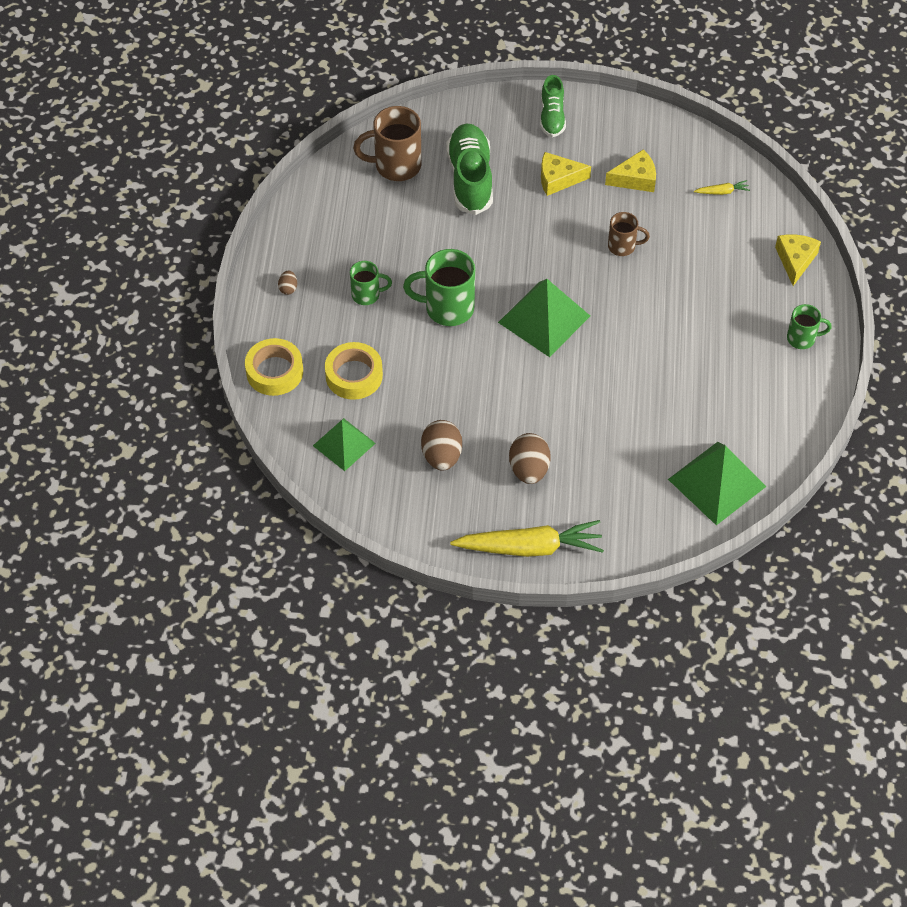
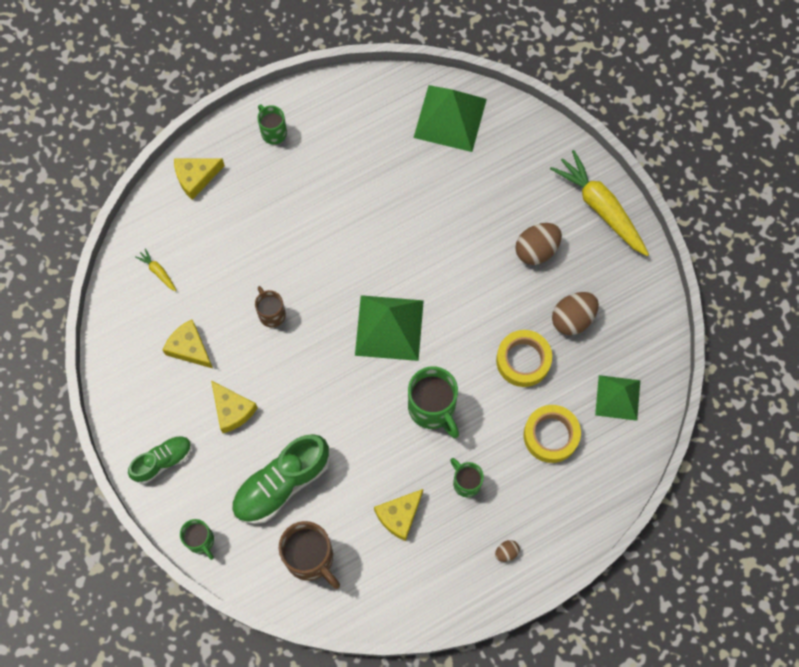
camera: 125 degrees left, 15 degrees up
yellow tape [245,338,303,396] -> yellow tape moved to [496,330,552,387]
none -> green mug [180,519,214,560]
none -> yellow cheese [374,489,423,541]

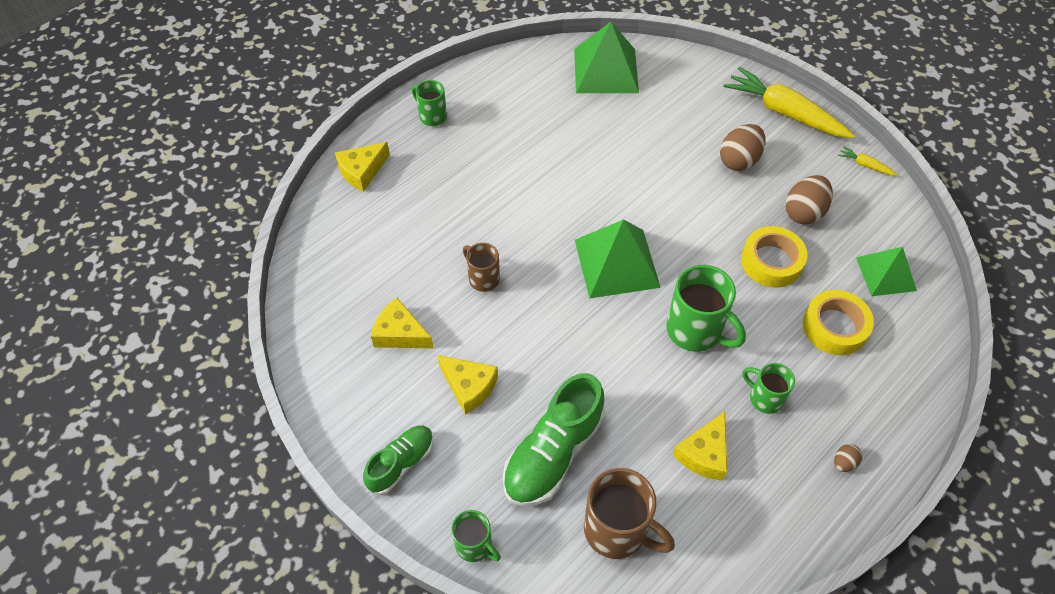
camera: 15 degrees left, 15 degrees down
yellow carrot [135,248,177,291] -> yellow carrot moved to [838,146,898,176]

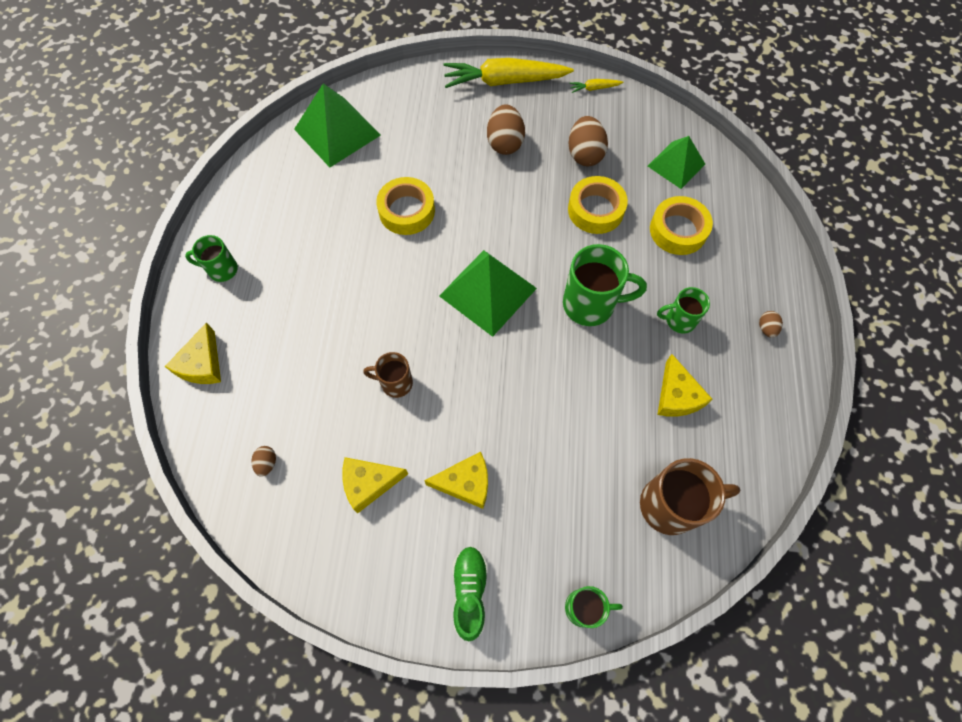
camera: 40 degrees left, 10 degrees up
green shoe [503,373,605,506] -> none
none -> brown egg [252,446,276,477]
none -> yellow tape [376,177,435,235]

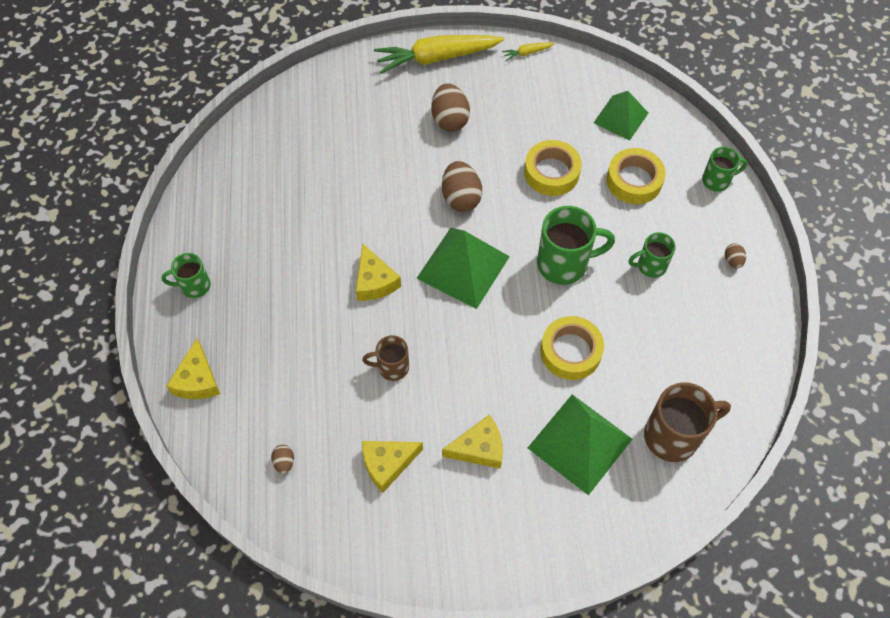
camera: 10 degrees left, 5 degrees down
green pyramid [294,83,381,167] -> green pyramid moved to [528,394,632,495]
yellow tape [376,177,435,235] -> yellow tape moved to [540,316,604,380]
green shoe [453,546,487,641] -> none
green mug [565,586,623,628] -> green mug moved to [702,147,748,192]
brown egg [569,116,608,166] -> brown egg moved to [442,161,482,212]
yellow cheese [657,354,712,417] -> yellow cheese moved to [356,243,401,301]

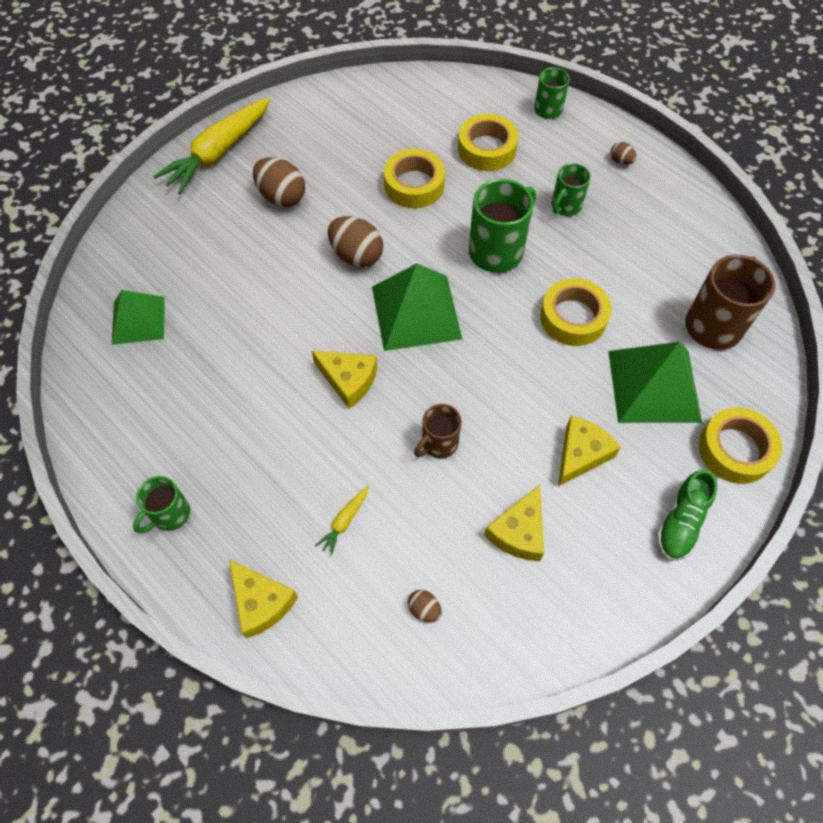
camera: 40 degrees left, 0 degrees up
yellow carrot [502,42,555,61] -> yellow carrot moved to [315,486,369,556]
green pyramid [594,91,648,141] -> green pyramid moved to [112,290,165,345]
none -> green shoe [657,469,717,561]
none -> yellow tape [699,407,782,484]

